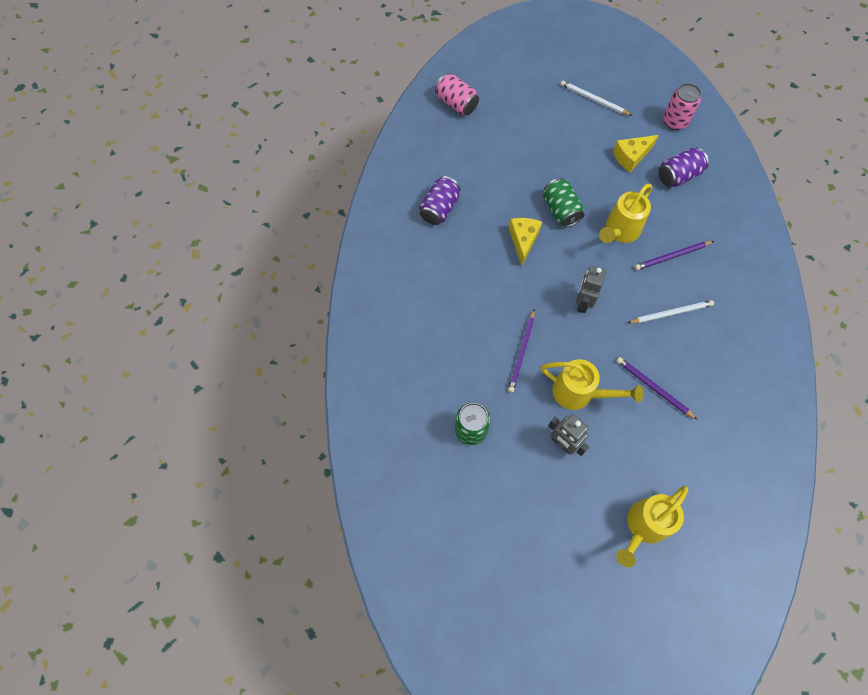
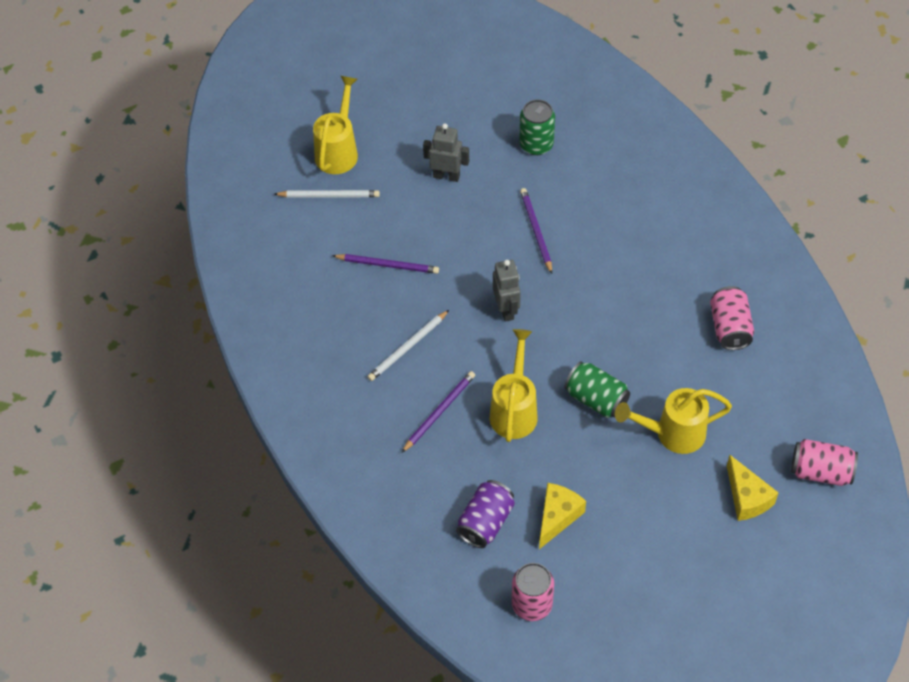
camera: 150 degrees right, 10 degrees down
purple can [419,176,460,225] -> pink can [710,286,754,350]
yellow cheese [509,218,542,266] -> yellow cheese moved to [727,455,779,521]
yellow watering can [541,359,643,410] -> yellow watering can moved to [615,388,732,454]
white pencil [560,80,632,116] -> white pencil moved to [274,190,380,198]

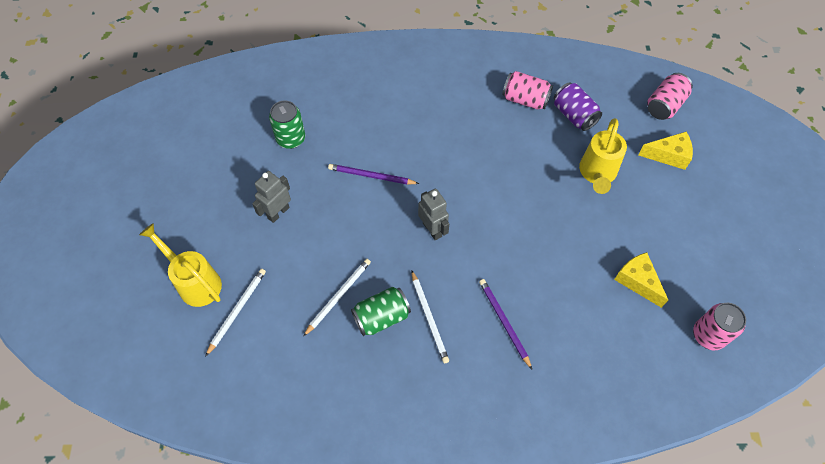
camera: 65 degrees left, 5 degrees up
purple pencil [332,254,439,274] -> white pencil [303,259,371,337]
purple can [456,480,515,548] -> purple can moved to [554,82,602,131]
yellow watering can [490,329,537,442] -> none
grey robot [493,260,521,322] -> grey robot turned 45 degrees clockwise [418,189,449,241]
green can [564,361,630,418] -> green can moved to [351,287,411,336]

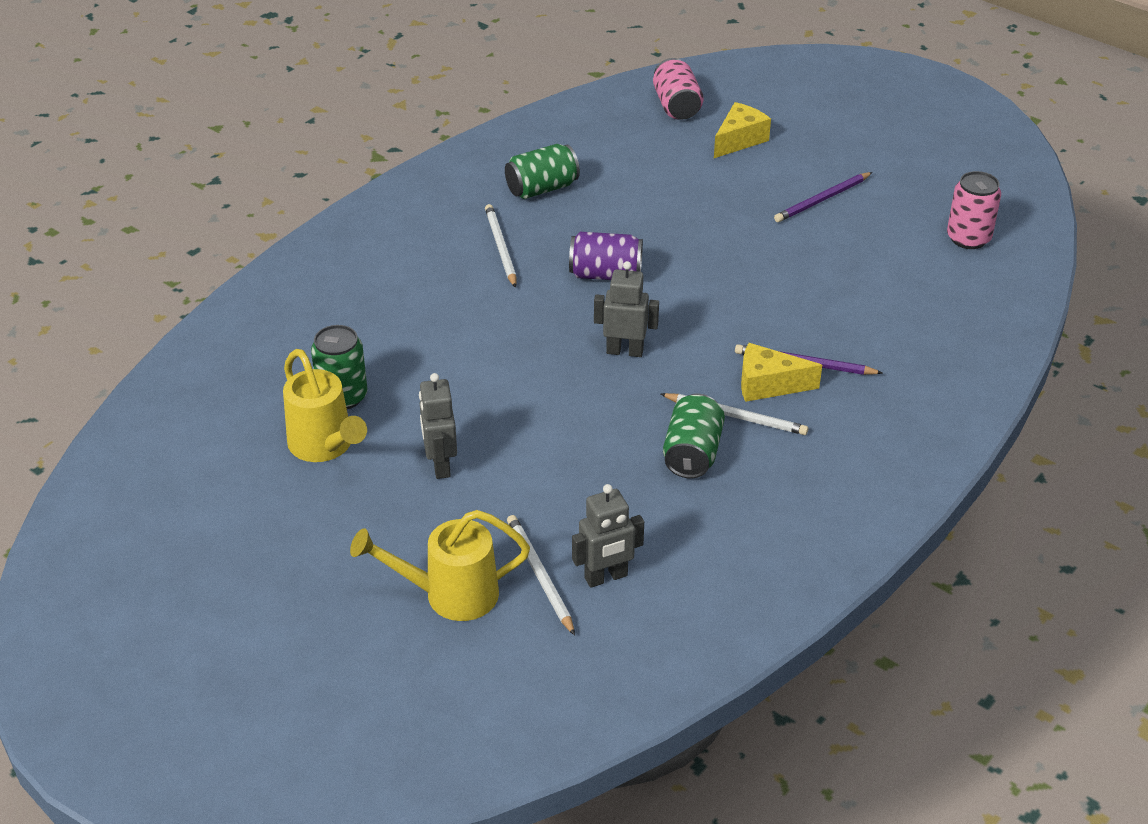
camera: 50 degrees left, 20 degrees down
white pencil [303,259,371,337] -> white pencil moved to [485,204,516,288]
purple pencil [328,164,419,184] -> purple pencil moved to [774,172,872,222]
pink can [502,71,553,110] -> green can [505,144,580,199]
purple can [554,82,602,131] -> purple can moved to [569,232,643,280]
yellow watering can [579,118,627,194] -> yellow watering can moved to [283,349,367,462]
yellow cheese [614,252,668,308] -> yellow cheese moved to [741,343,822,402]
none -> grey robot [572,484,644,588]

